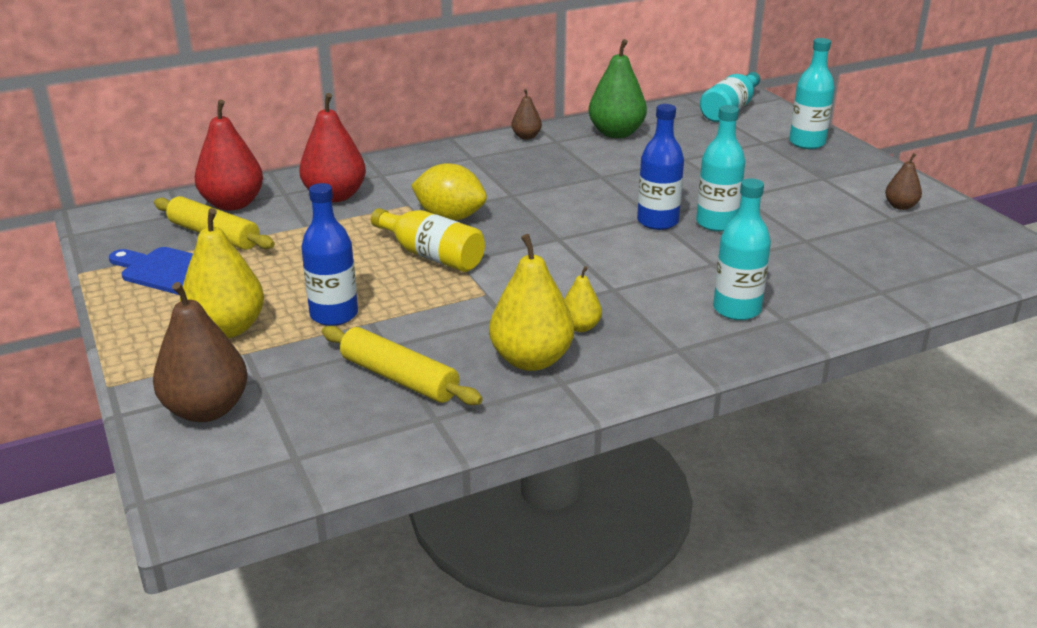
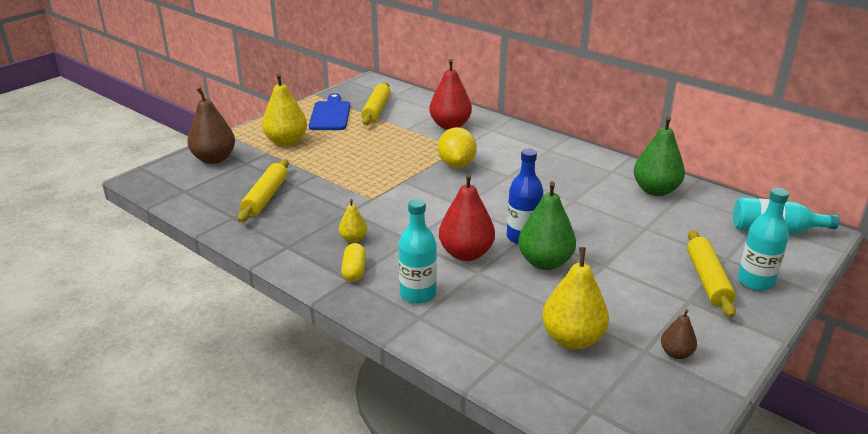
camera: 65 degrees right, 0 degrees up
red pear [194,99,263,211] -> red pear moved to [439,173,495,261]
blue bottle [301,183,358,326] -> none
yellow bottle [371,208,485,272] -> none
yellow pear [489,234,574,371] -> yellow pear moved to [542,247,609,349]
brown pear [512,89,542,139] -> none
turquoise bottle [696,105,745,231] -> green pear [518,181,576,270]
none -> yellow capsule [341,243,366,282]
none -> yellow rolling pin [687,230,736,318]

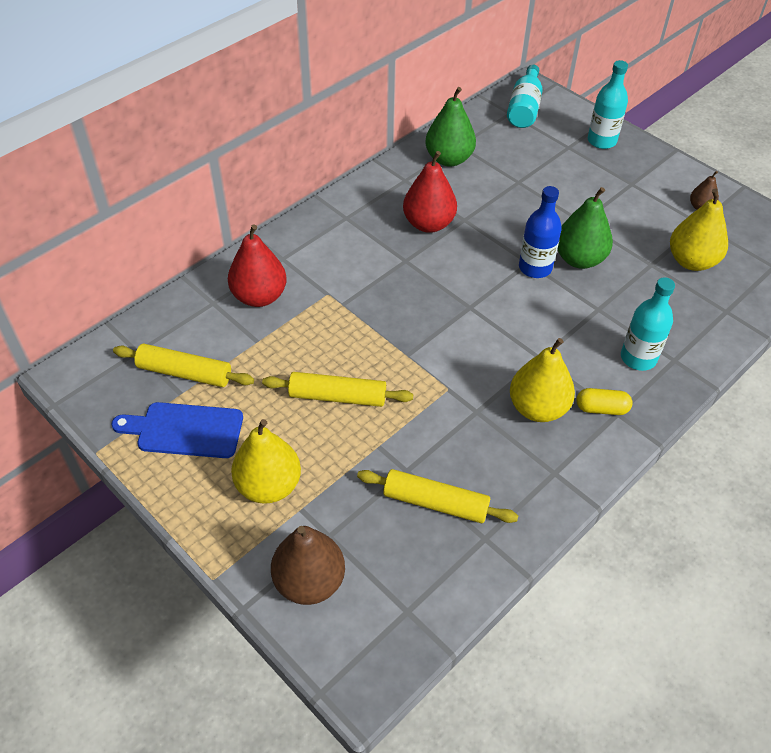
camera: 85 degrees left, 20 degrees up
yellow pear [339,199,367,242] -> yellow pear [510,338,575,422], size x1.92
yellow lemon [438,127,477,168] -> none
red pear [439,173,495,261] -> red pear moved to [403,151,457,233]
yellow rolling pin [687,230,736,318] -> yellow rolling pin moved to [262,372,413,407]

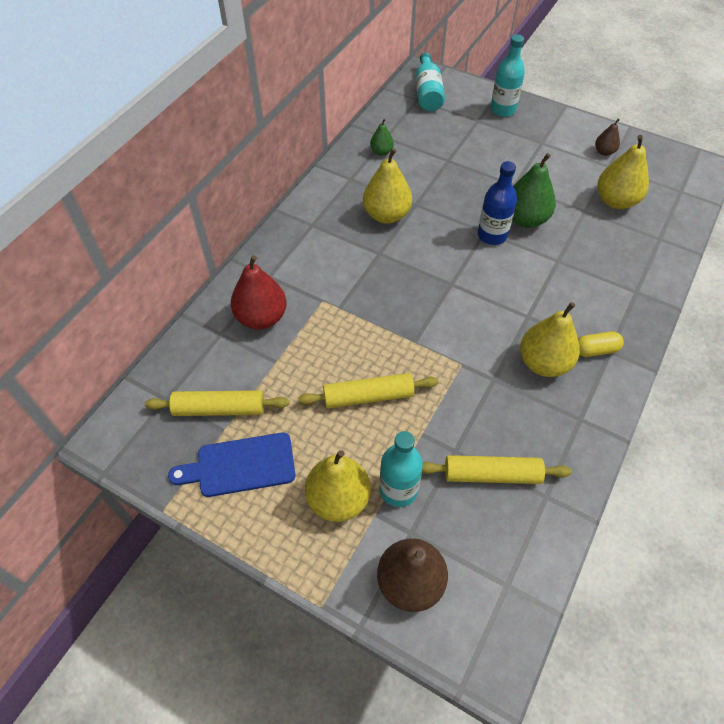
camera: 15 degrees left, 5 degrees up
red pear [403,151,457,233] -> yellow pear [363,148,412,224]
green pear [425,87,476,167] -> green pear [370,118,394,156], size x0.52
turquoise bottle [621,277,675,371] -> turquoise bottle moved to [379,431,423,507]

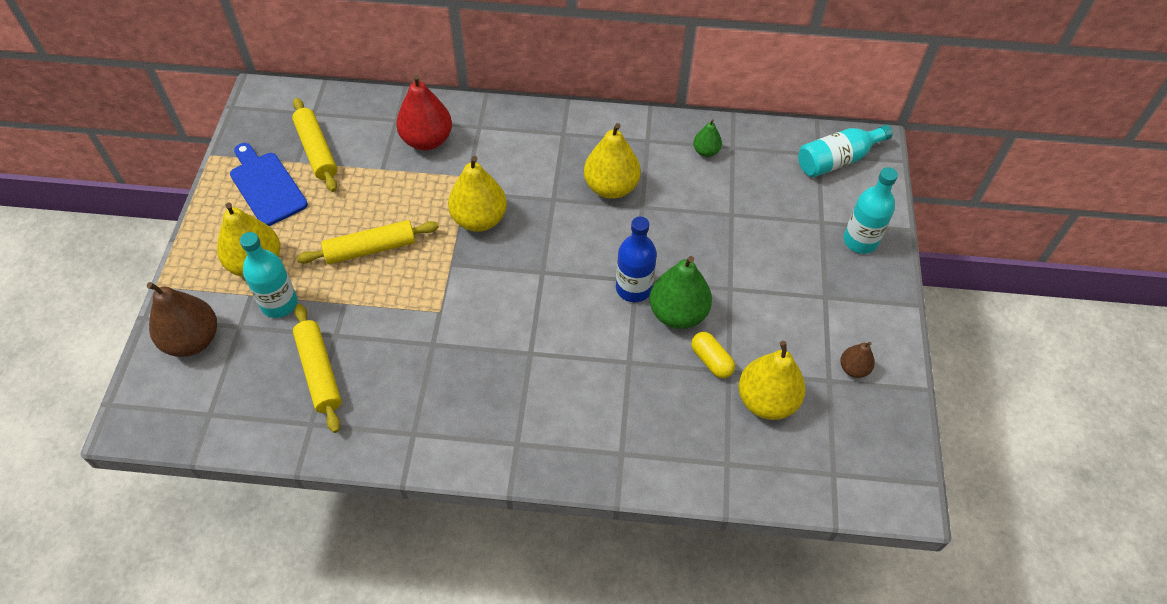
camera: 65 degrees right, 0 degrees up
yellow rolling pin [298,373,439,408] -> yellow rolling pin turned 75 degrees counterclockwise [296,220,439,264]
yellow pear [520,302,580,377] -> yellow pear moved to [448,156,507,232]
yellow capsule [578,331,624,357] -> yellow capsule moved to [691,332,735,378]

